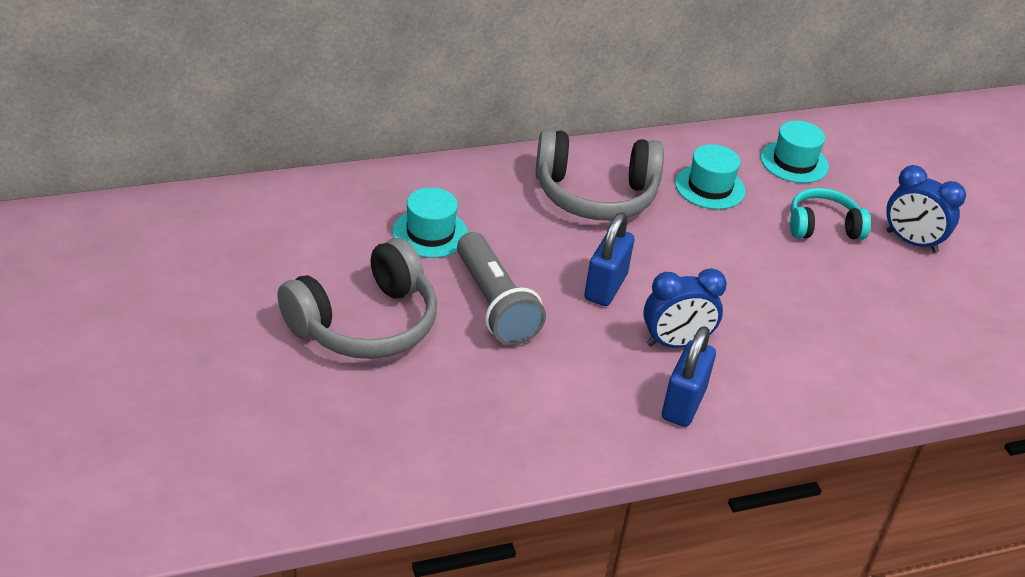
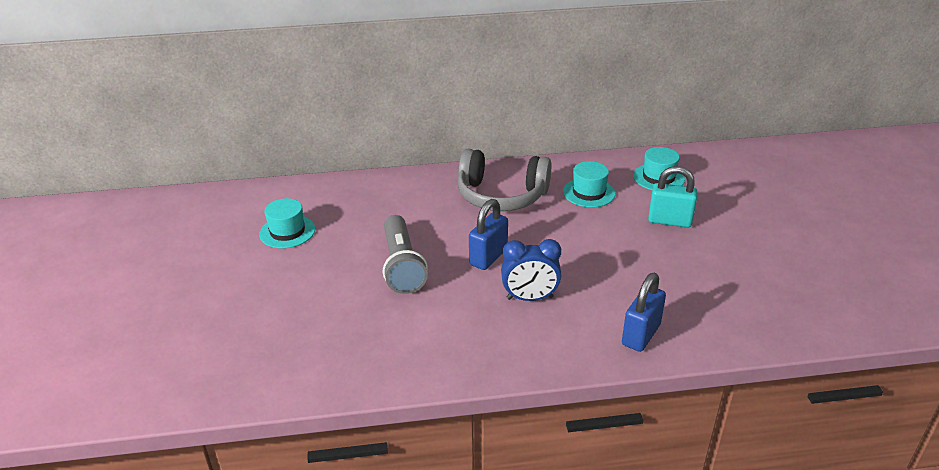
camera: 15 degrees right, 5 degrees down
grey headphones [277,238,437,359] -> none
turquoise hat [392,187,468,258] -> turquoise hat moved to [259,198,315,248]
blue padlock [662,326,716,427] -> blue padlock moved to [622,273,666,352]
turquoise headphones [790,188,871,240] -> turquoise padlock [648,166,697,228]
blue clock [886,165,966,253] -> none

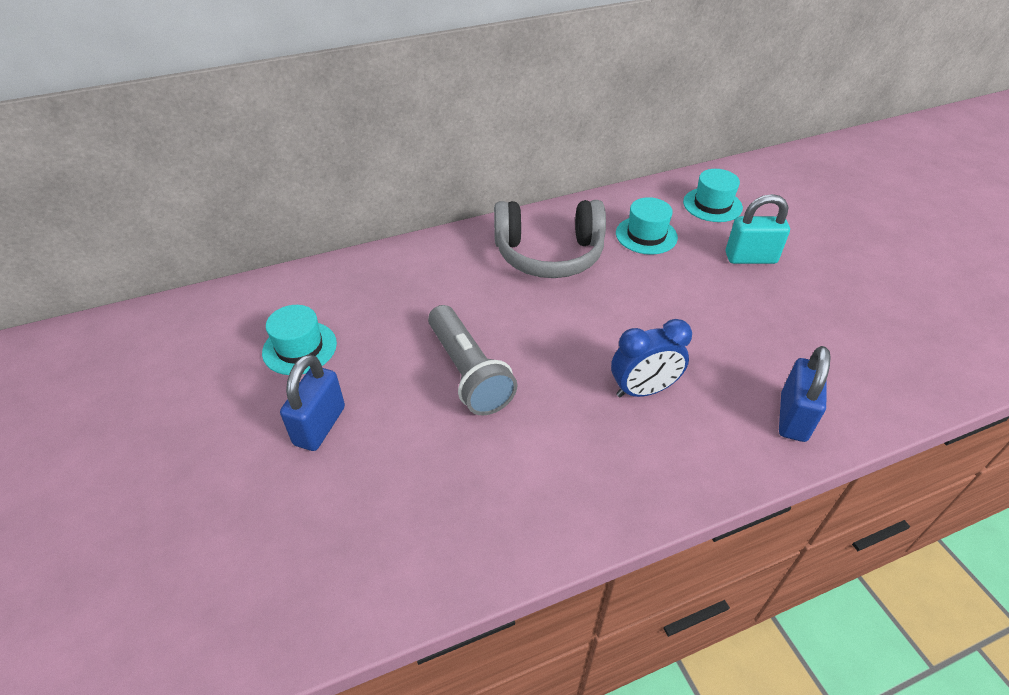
camera: 15 degrees left, 10 degrees up
blue padlock [469,199,508,270] -> blue padlock moved to [280,354,345,451]

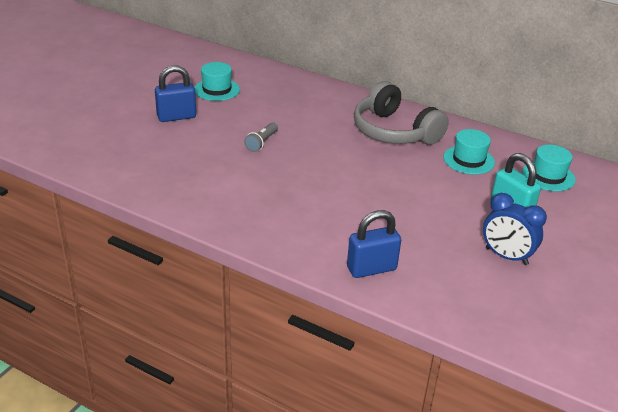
camera: 50 degrees right, 10 degrees down
grey flashlight [428,305,517,416] -> grey flashlight [244,122,278,152], size x0.52
blue clock [611,319,692,397] -> blue clock moved to [483,193,547,265]

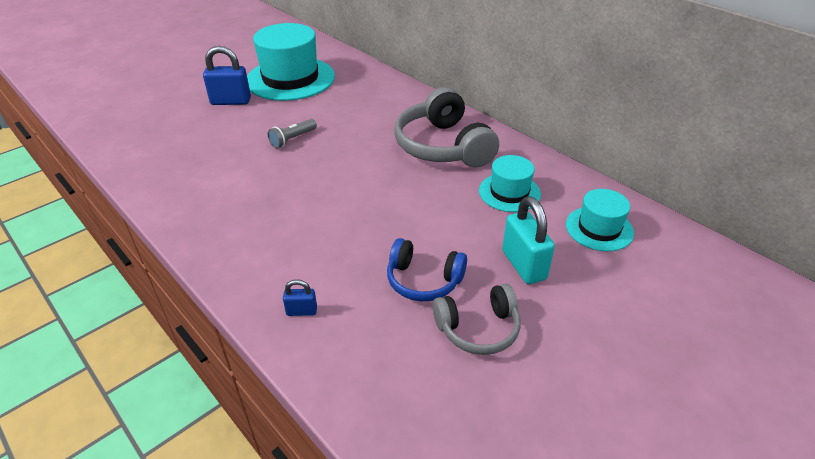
camera: 20 degrees right, 5 degrees up
turquoise hat [195,62,240,101] -> turquoise hat [247,23,335,101], size x1.88
blue padlock [347,210,401,278] -> blue padlock [283,279,317,316], size x0.51
blue clock [483,193,547,265] -> grey headphones [433,284,521,355]
none -> blue headphones [387,238,467,301]

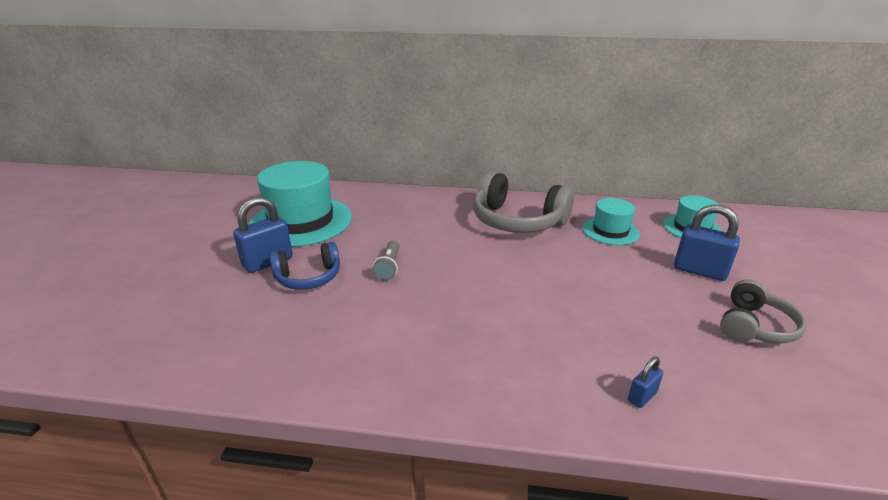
camera: 40 degrees left, 10 degrees down
blue headphones [387,238,467,301] -> blue headphones moved to [269,242,340,290]
turquoise padlock [502,196,555,284] -> blue padlock [674,205,740,281]

